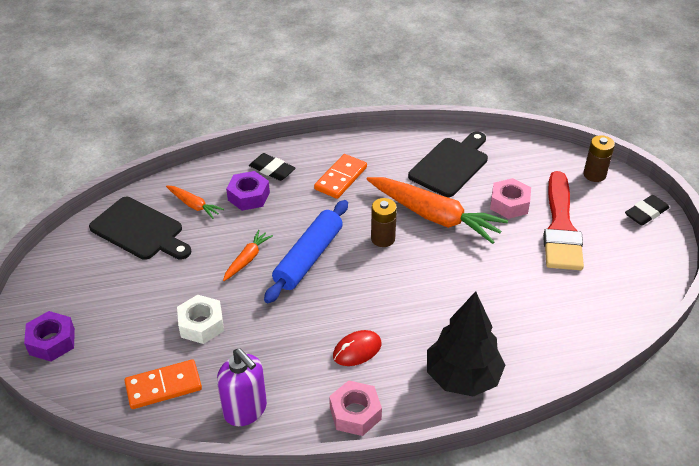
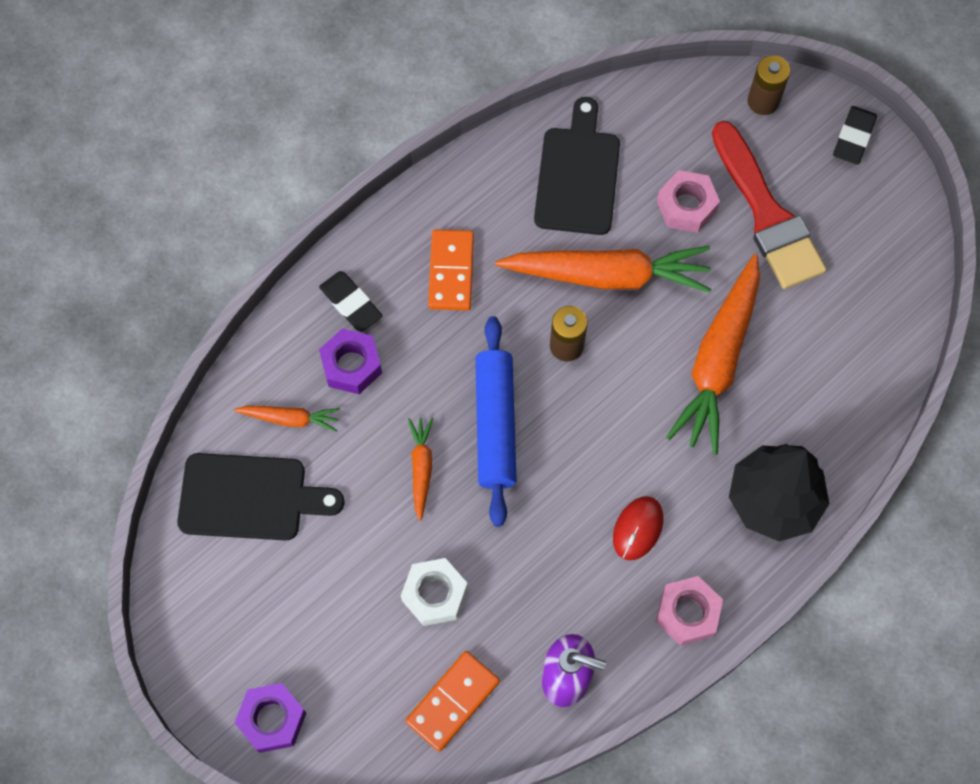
camera: 30 degrees left, 25 degrees up
black eraser [249,153,295,181] -> black eraser turned 45 degrees clockwise [319,271,382,332]
none -> orange carrot [666,254,760,455]

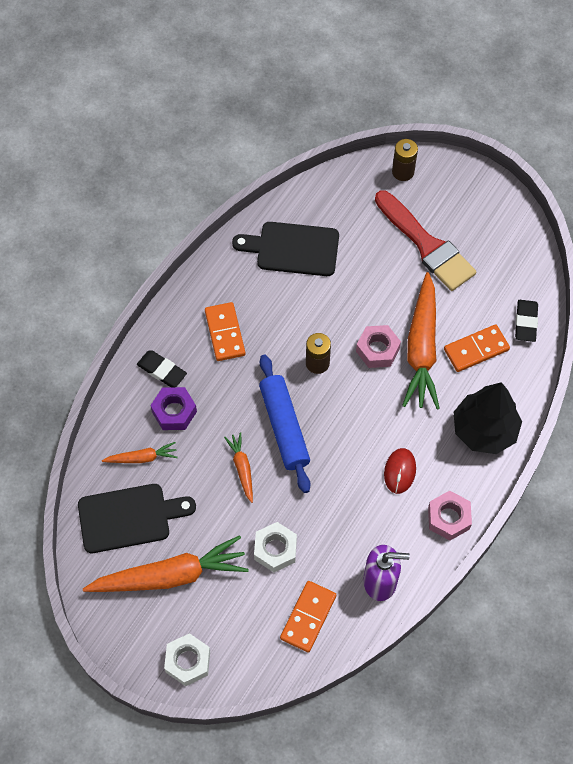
camera: 15 degrees left, 5 degrees down
purple nut [234,683,306,753] -> white nut [164,633,210,686]
orange carrot [495,246,711,293] -> orange carrot moved to [83,535,249,592]
black cutting board [534,97,620,235] -> black cutting board turned 75 degrees counterclockwise [232,222,339,276]
pink nut [657,170,720,233] -> pink nut moved to [356,325,401,368]
black eraser [833,106,877,165] -> black eraser moved to [515,300,538,342]
none -> orange domino [444,324,510,372]

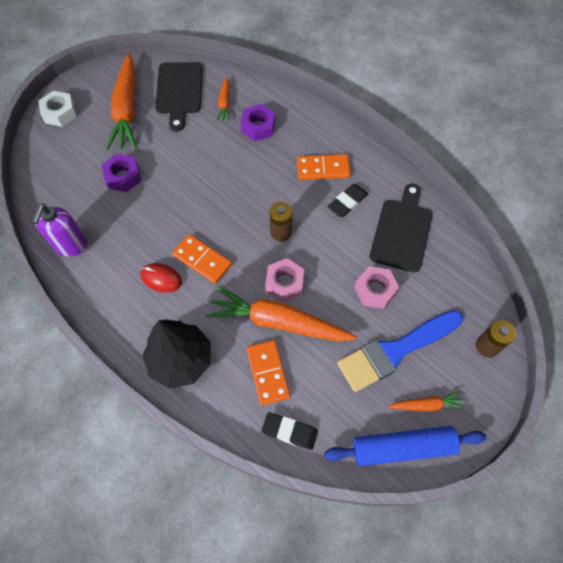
camera: 100 degrees right, 0 degrees up
black eraser [137,350,187,387] -> black eraser moved to [328,184,368,217]
orange carrot [224,432,253,503] -> orange carrot moved to [388,391,465,412]
white nut [254,522,297,572] -> purple nut [102,154,141,192]
blue rolling pin [259,354,311,493] -> blue rolling pin moved to [324,426,487,466]
orange domino [280,581,336,652] -> orange domino moved to [172,234,232,284]
red brush [375,190,476,291] -> blue brush [337,310,463,392]
pink nut [428,490,472,541] -> pink nut moved to [354,266,399,309]

